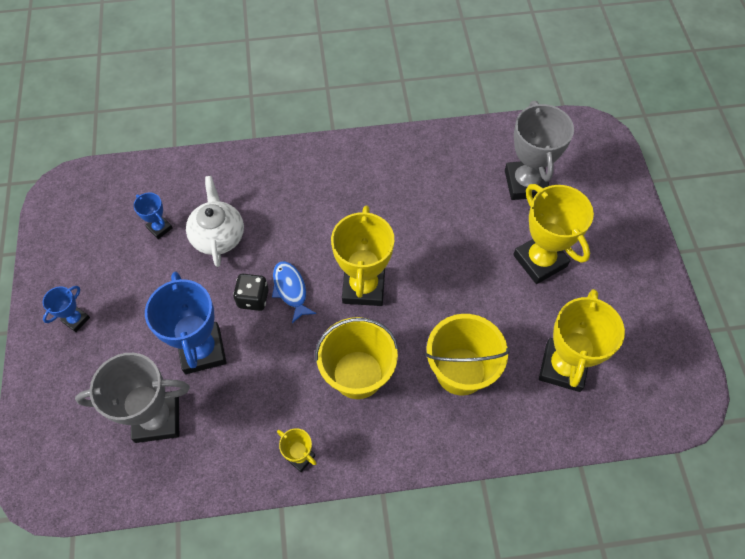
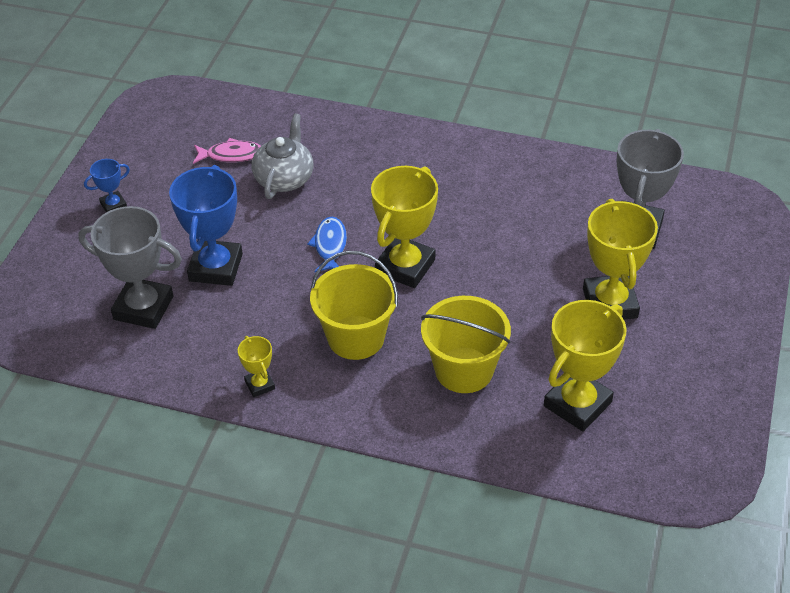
camera: 25 degrees right, 15 degrees down
blue trophy [133,193,172,239] -> pink fish [193,138,261,164]
white teapot [186,176,244,267] -> grey teapot [252,113,313,199]
black dice [233,274,269,311] -> none

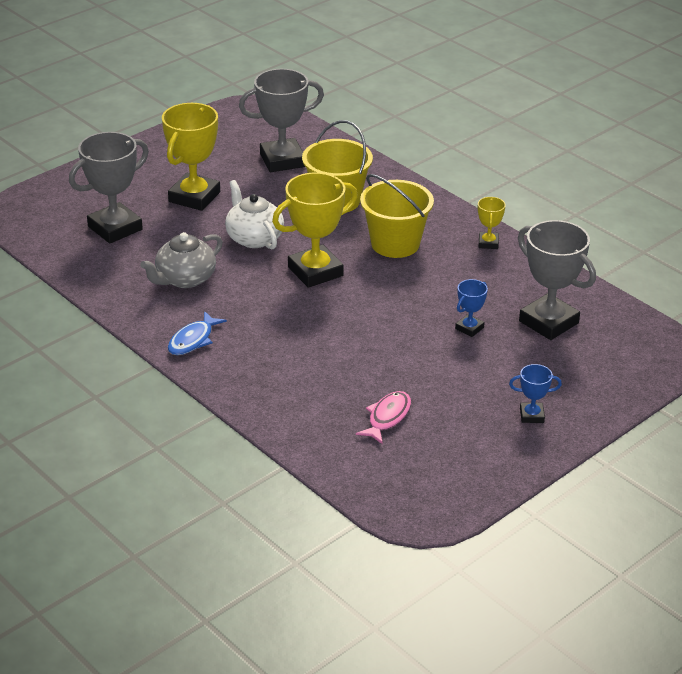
camera: 150 degrees left, 10 degrees down
blue trophy [169,165,243,286] -> blue trophy [455,279,488,337], size x0.49
pink fish [193,138,261,164] -> pink fish turned 90 degrees clockwise [356,391,411,445]
grey teapot [252,113,313,199] -> grey teapot moved to [140,232,223,288]
blue fish [307,217,347,272] -> blue fish moved to [168,311,227,355]
yellow trophy [544,300,627,432] -> grey trophy [239,69,324,172]
none -> white teapot [225,180,284,249]

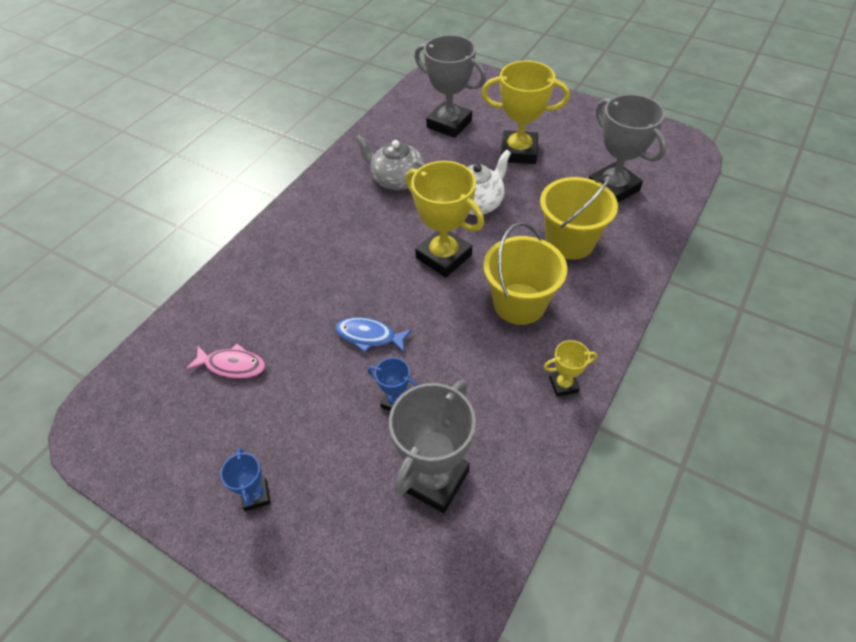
camera: 75 degrees right, 15 degrees up
blue fish [168,311,227,355] -> blue fish moved to [335,317,412,353]

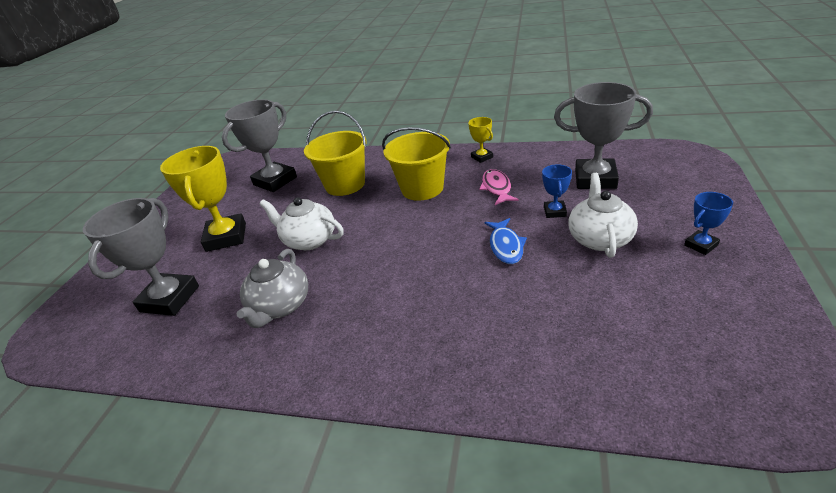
camera: 105 degrees left, 15 degrees down
pink fish [186,344,265,379] -> pink fish moved to [479,169,519,205]
yellow trophy [406,161,484,277] -> none
none -> white teapot [568,173,638,258]

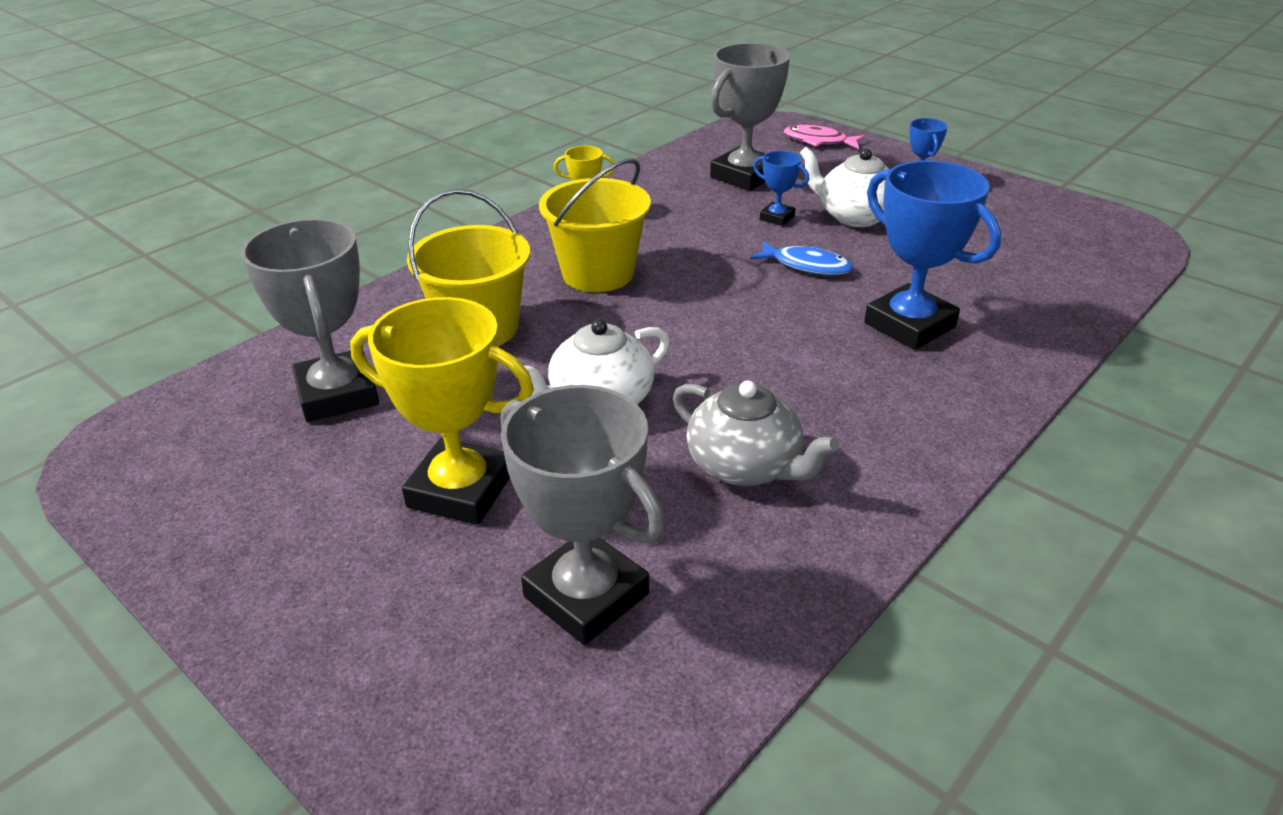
camera: 65 degrees left, 0 degrees up
pink fish [479,169,519,205] -> pink fish moved to [784,125,865,149]
none -> blue trophy [864,160,1001,350]

